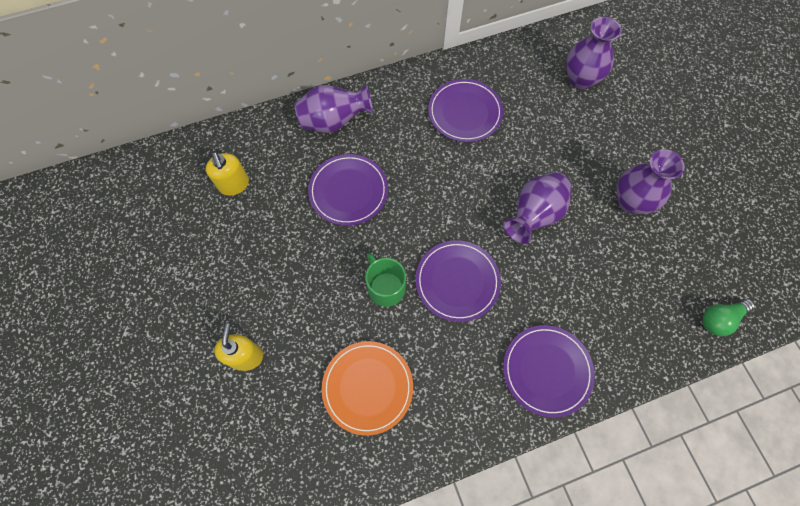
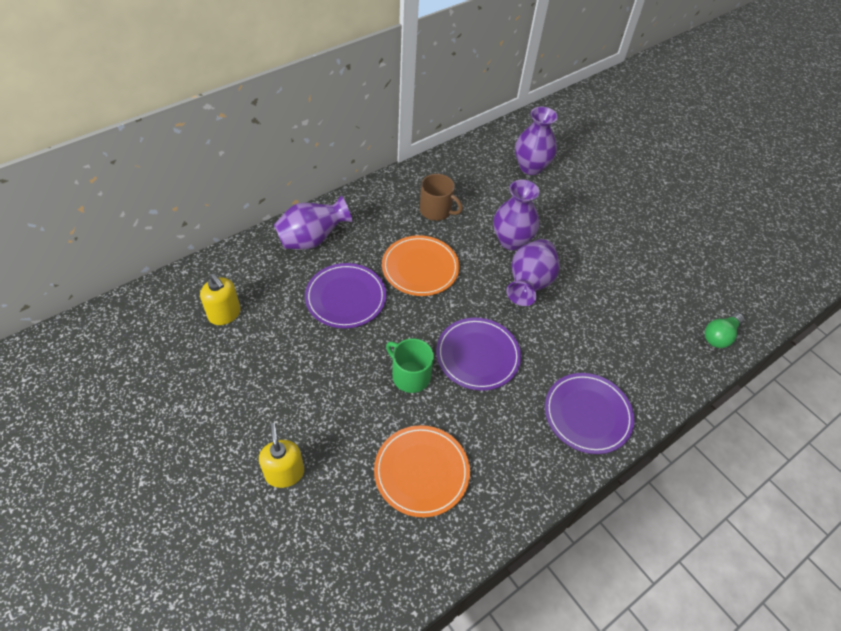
camera: 20 degrees left, 15 degrees down
purple plate [428,79,503,142] -> brown mug [420,174,463,221]
purple vase [617,149,685,214] -> purple vase moved to [493,180,539,250]
none -> orange plate [382,235,460,296]

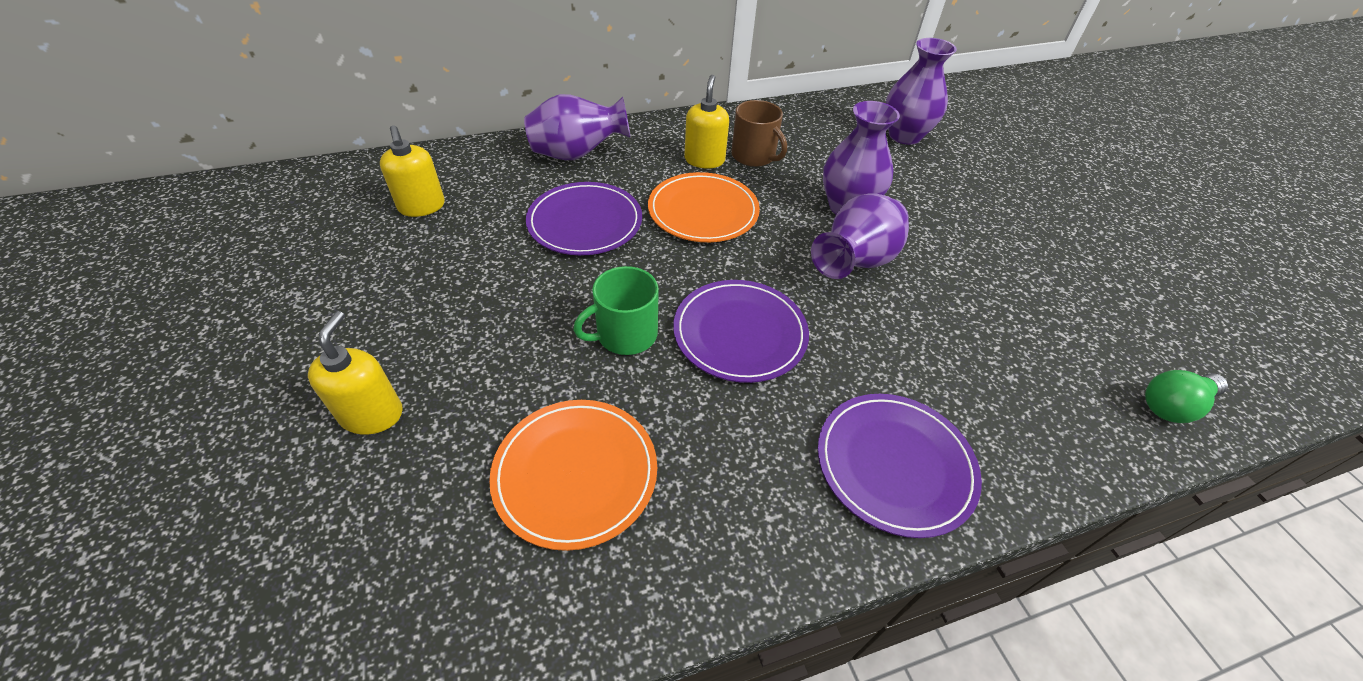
camera: 20 degrees right, 5 degrees down
green mug [386,338,434,393] -> green mug turned 90 degrees counterclockwise [573,266,659,355]
none -> yellow soap dispenser [684,75,729,169]

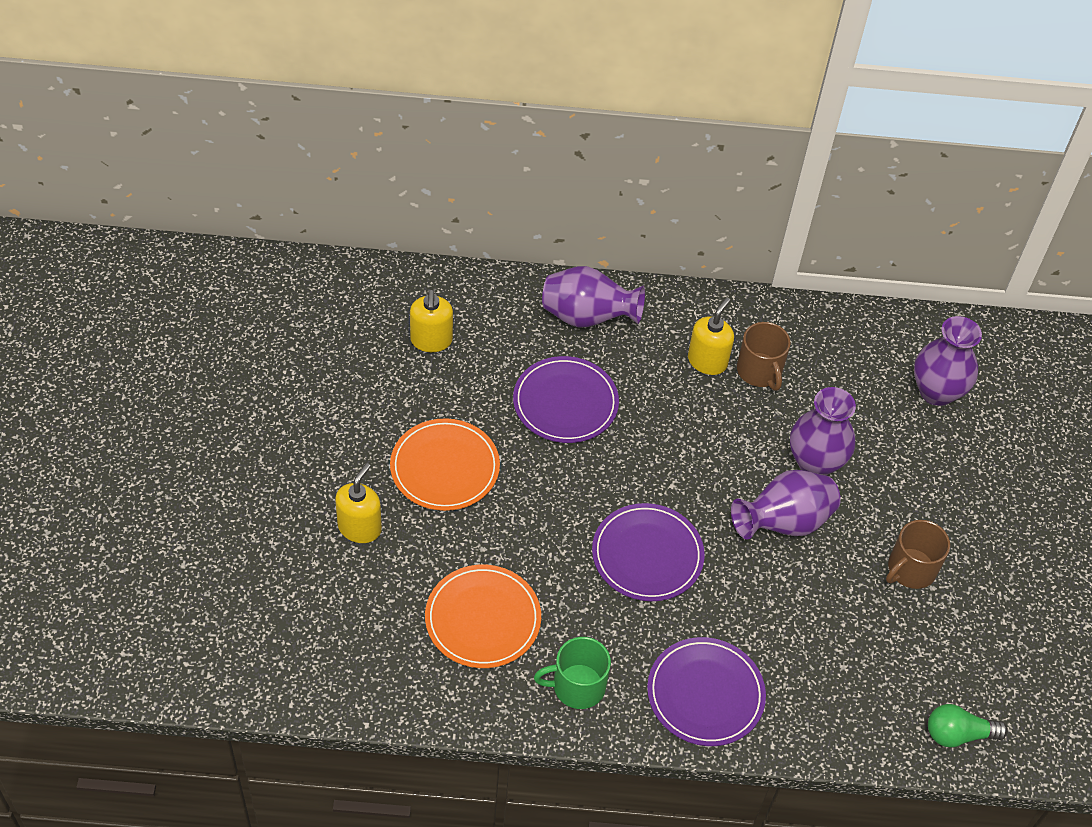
camera: 20 degrees right, 5 degrees up
green mug [573,266,659,355] -> green mug moved to [534,637,611,709]
orange plate [648,172,760,242] -> orange plate moved to [390,418,500,511]
none -> brown mug [886,520,950,589]

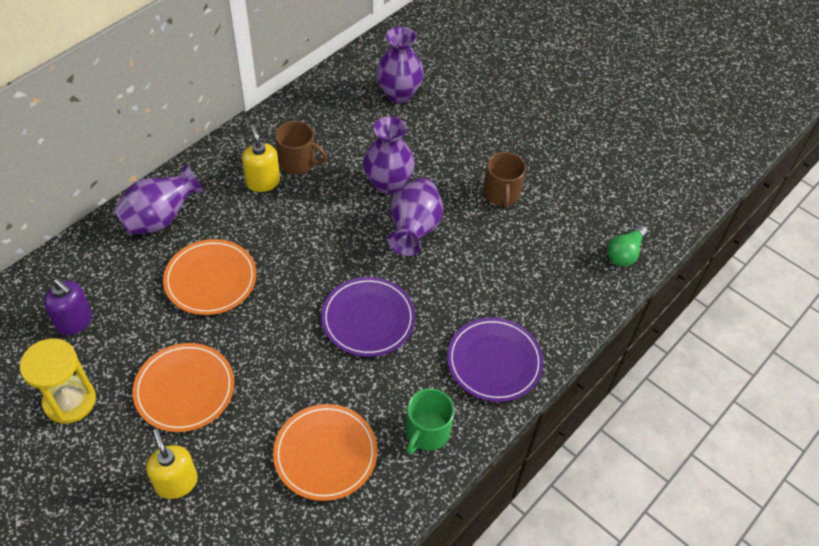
camera: 50 degrees left, 0 degrees up
yellow soap dispenser [410,289,453,352] -> purple soap dispenser [44,279,92,335]
purple plate [513,356,619,443] -> orange plate [163,239,257,315]
none -> yellow hourglass [20,338,96,424]

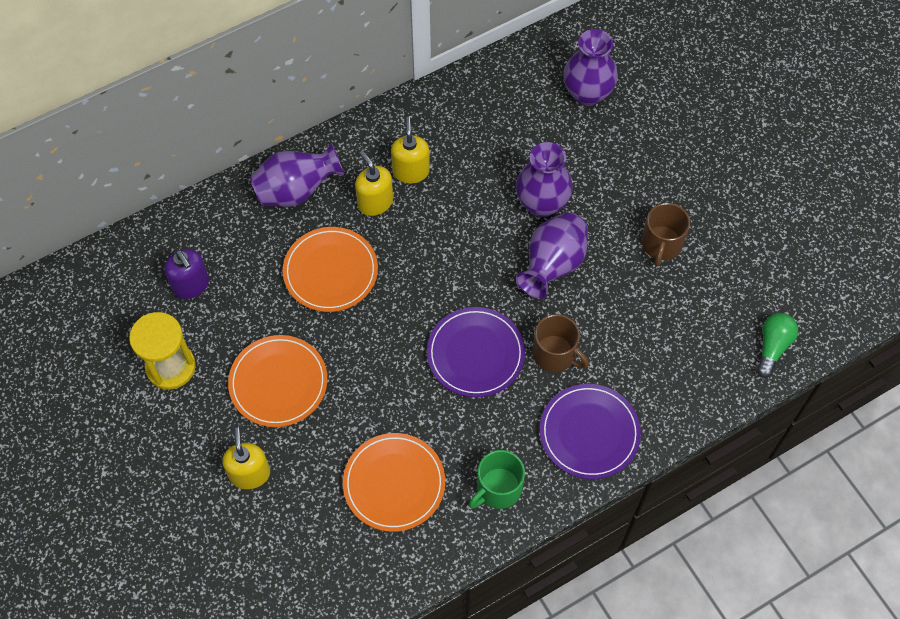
camera: 20 degrees right, 10 degrees up
brown mug [275,121,327,174] -> brown mug moved to [532,314,589,372]
green light bulb [607,225,648,266] -> green light bulb turned 150 degrees clockwise [757,313,798,378]
none -> yellow soap dispenser [355,151,393,216]

